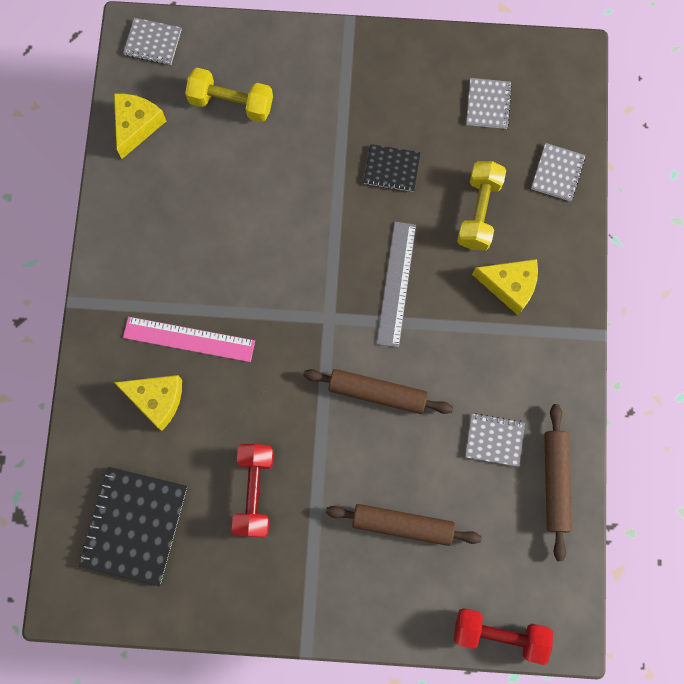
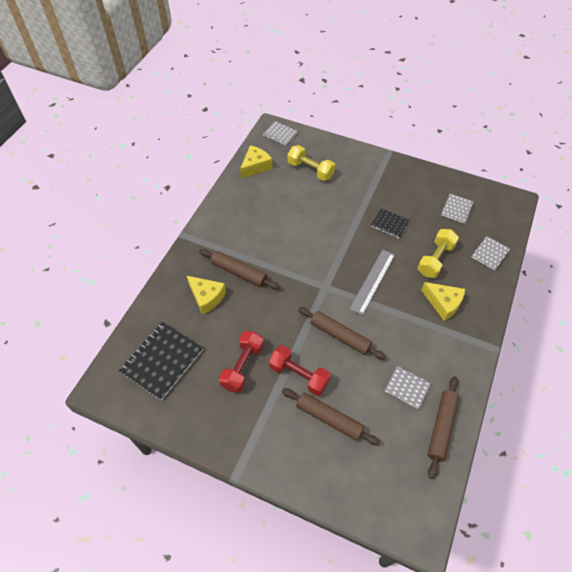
camera: 20 degrees right, 20 degrees down
pink ruler [123,317,255,362] -> brown rolling pin [199,249,280,290]
red dumbbell [453,608,553,665] -> red dumbbell moved to [269,345,331,396]

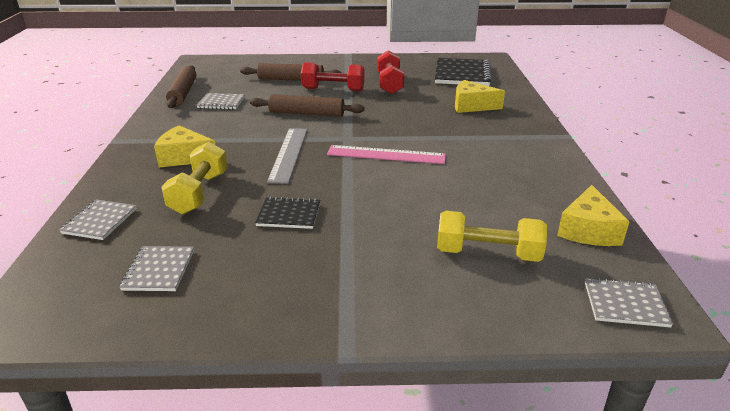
camera: 155 degrees right, 25 degrees down
brown rolling pin [199,249,280,290] -> none
none -> pink ruler [327,145,446,164]

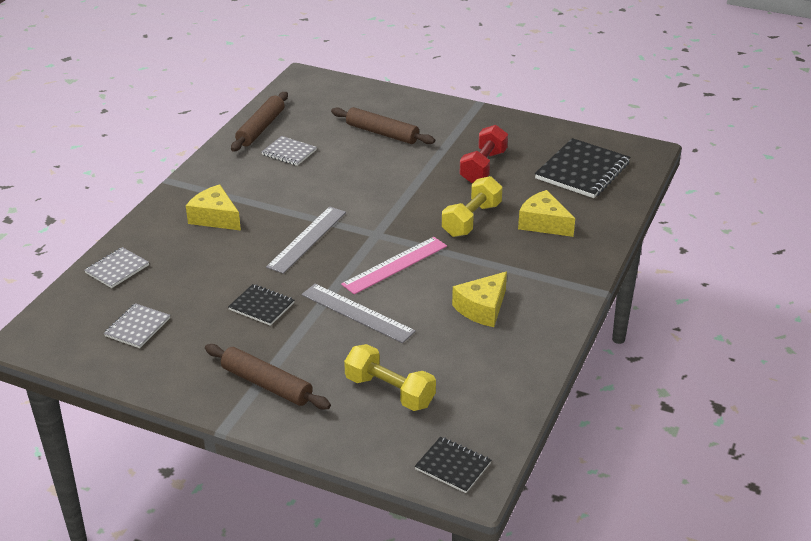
camera: 25 degrees right, 5 degrees up
yellow dumbbell [161,142,228,214] -> yellow dumbbell moved to [442,176,502,237]
brown rolling pin [250,94,364,117] -> brown rolling pin moved to [205,344,331,409]
red dumbbell [301,63,365,91] -> none
pink ruler [327,145,446,164] -> pink ruler turned 75 degrees counterclockwise [341,237,447,295]
yellow cheese [557,185,630,246] -> yellow cheese moved to [452,272,507,327]
grey notebook [585,278,673,328] -> black notebook [415,437,491,493]
none -> grey ruler [301,284,416,343]

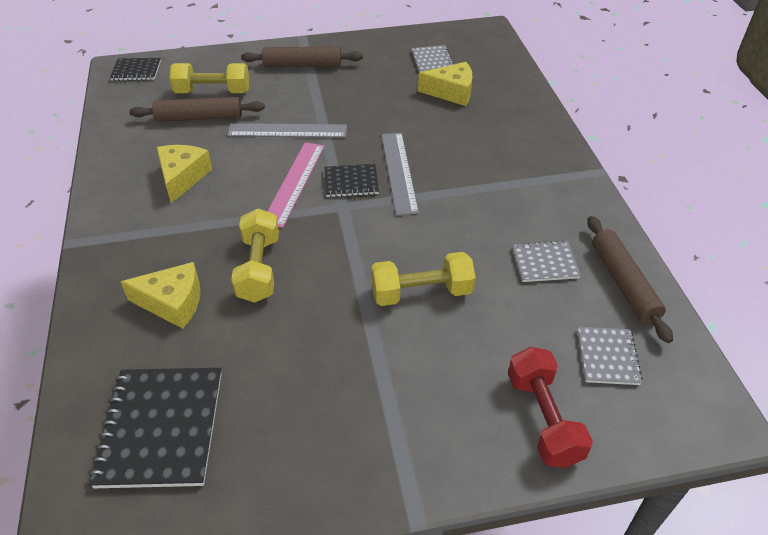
camera: 145 degrees right, 10 degrees up
grey notebook [84,247,149,288] -> grey notebook moved to [578,327,643,385]
yellow cheese [186,184,241,231] -> yellow cheese moved to [418,62,472,106]
black notebook [228,284,294,326] -> black notebook moved to [325,164,379,197]
brown rolling pin [331,107,435,144] -> brown rolling pin moved to [129,97,265,122]
red dumbbell [459,125,508,183] -> red dumbbell moved to [508,347,593,468]
none -> yellow dumbbell [371,252,476,306]

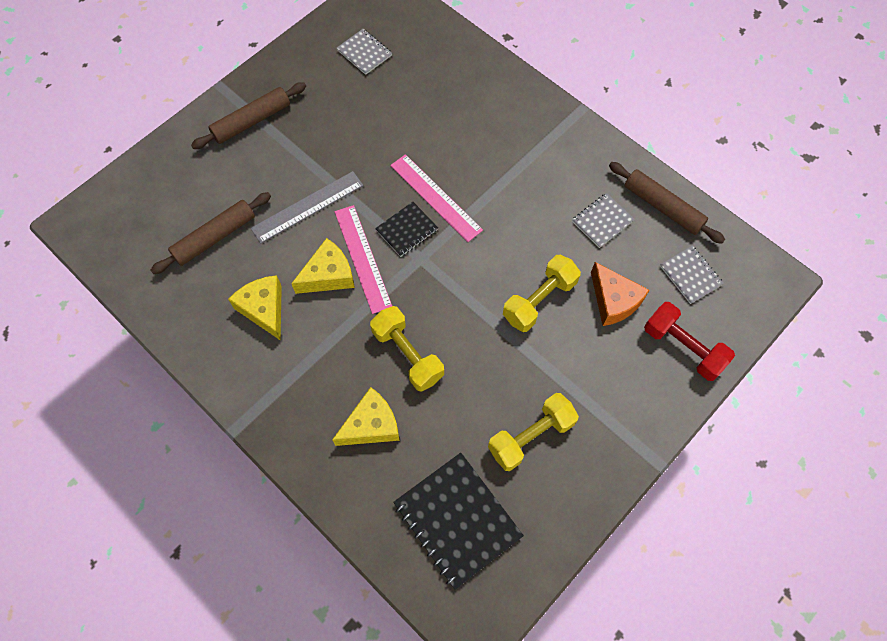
camera: 35 degrees left, 20 degrees up
black notebook [110,58,161,81] -> none
yellow dumbbell [169,63,249,93] -> yellow dumbbell moved to [488,393,579,471]
grey ruler [382,133,419,216] -> pink ruler [390,154,483,242]
yellow cheese [418,62,472,106] -> yellow cheese moved to [291,238,355,294]
none -> orange cheese [591,262,650,326]

